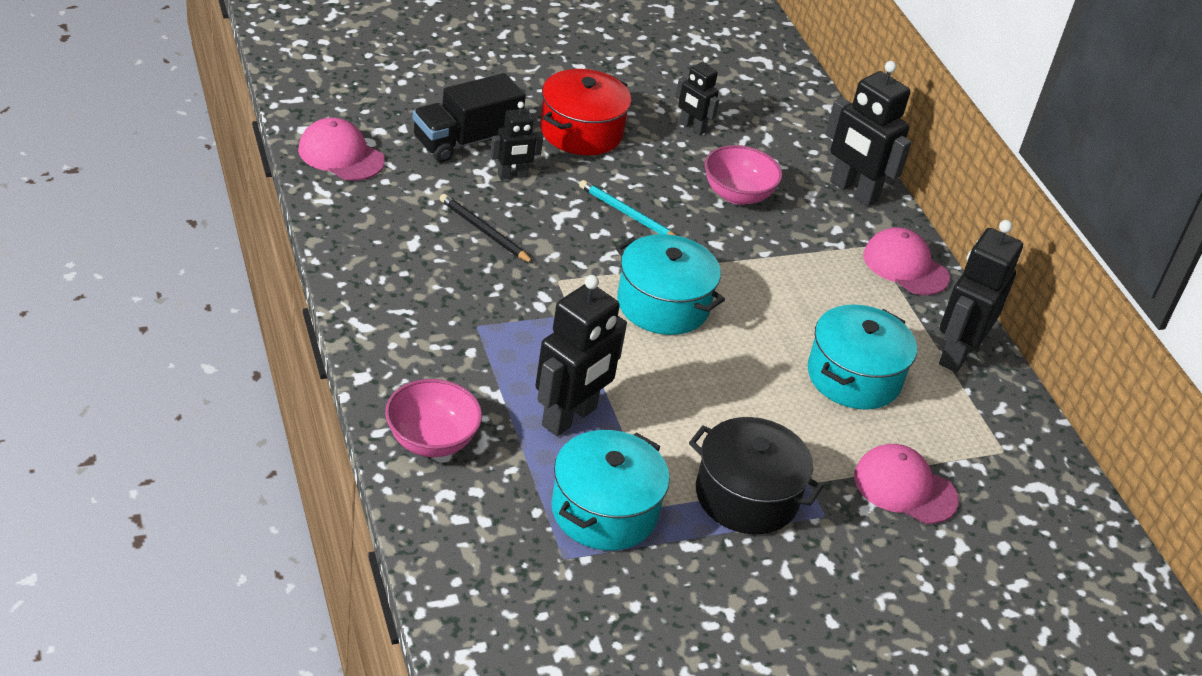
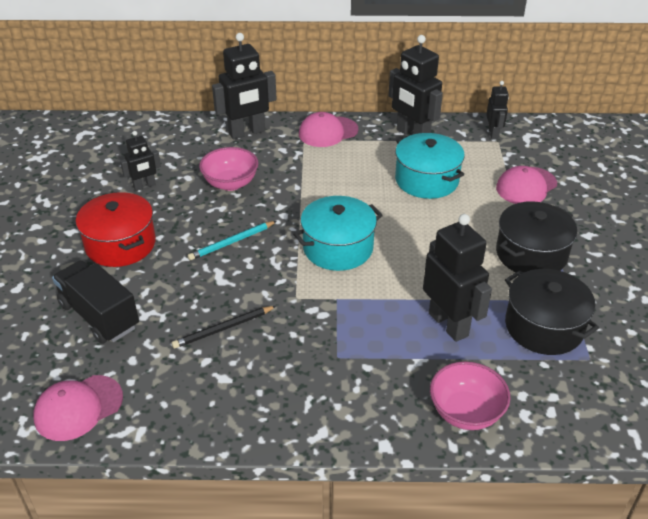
camera: 65 degrees left, 0 degrees up
black truck [413,73,526,163] -> black truck turned 150 degrees clockwise [52,260,139,344]
black robot [490,102,544,180] -> black robot moved to [486,81,509,139]
turquoise pot [551,430,670,550] -> black pot [505,269,599,355]

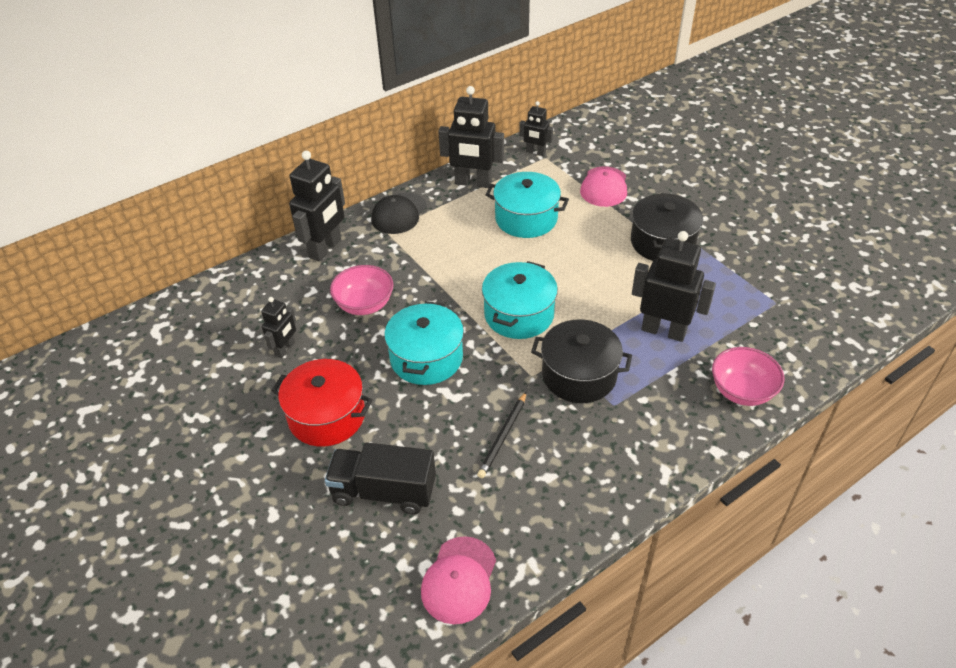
camera: 35 degrees left, 5 degrees up
turquoise pencil [188,221,277,260] -> turquoise pot [384,301,464,385]
pink cap [299,112,359,147] -> black cap [371,192,427,234]
black robot [486,81,509,139] -> black robot turned 150 degrees clockwise [519,101,553,156]
black pot [505,269,599,355] -> black pot moved to [531,319,632,403]

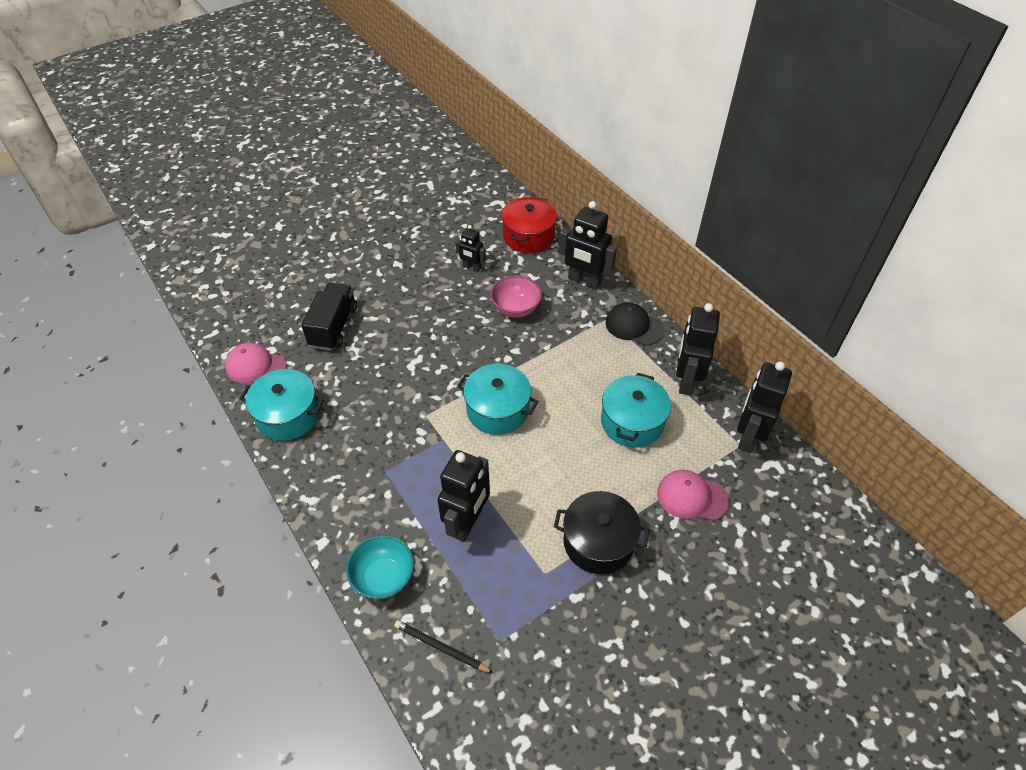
camera: 90 degrees right, 5 degrees up
red pot [271,359,373,447] -> red pot moved to [501,197,557,253]
turquoise pot [384,301,464,385] -> turquoise pot moved to [240,369,324,441]
black pencil [477,391,527,478] -> black pencil moved to [394,620,493,673]
black robot [519,101,553,156] -> black robot [737,361,792,453], size x1.79
black pot [531,319,632,403] -> none
pink bowl [712,347,785,406] -> turquoise bowl [346,535,414,599]

